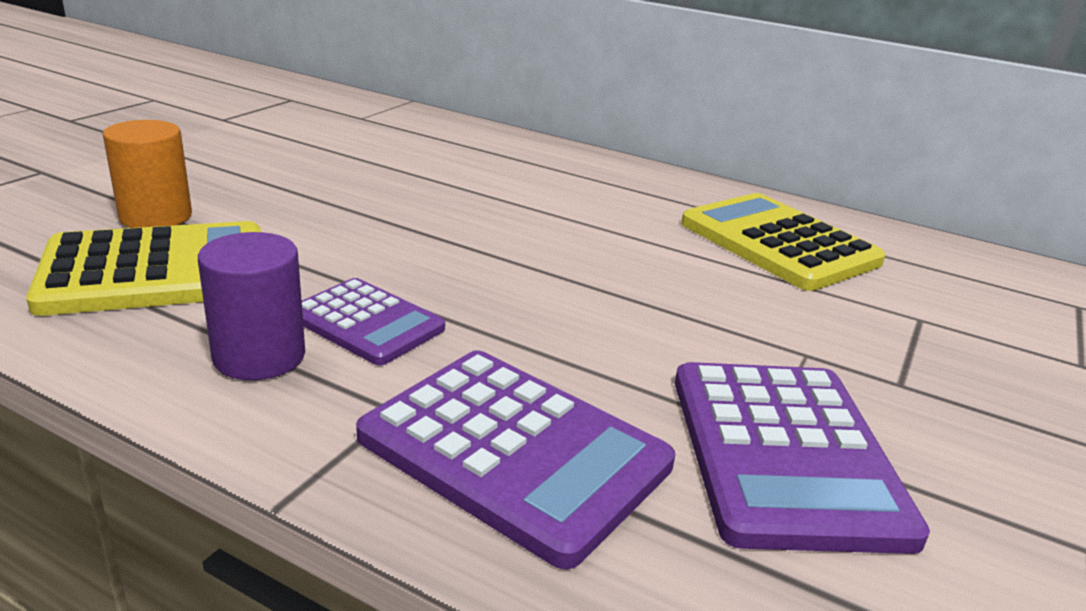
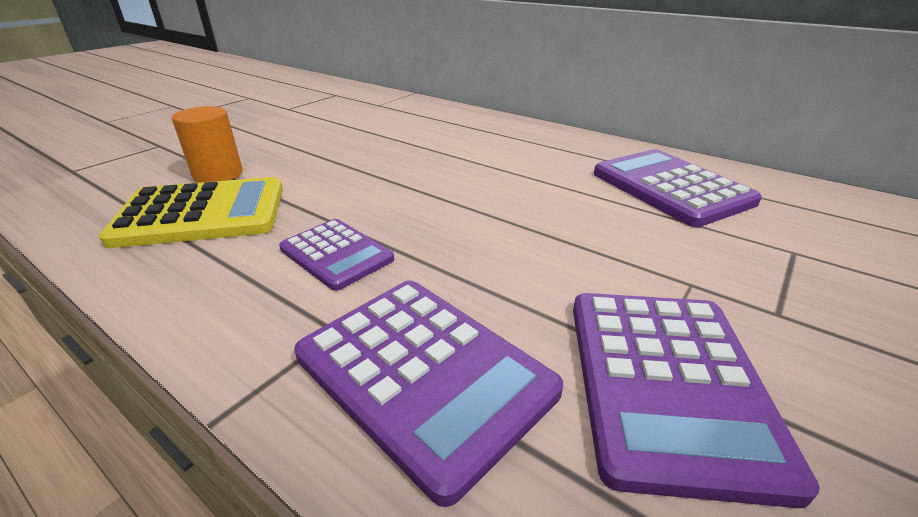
camera: 10 degrees right, 5 degrees up
purple cylinder [198,232,305,380] -> none
yellow calculator [681,193,885,291] -> purple calculator [594,149,762,227]

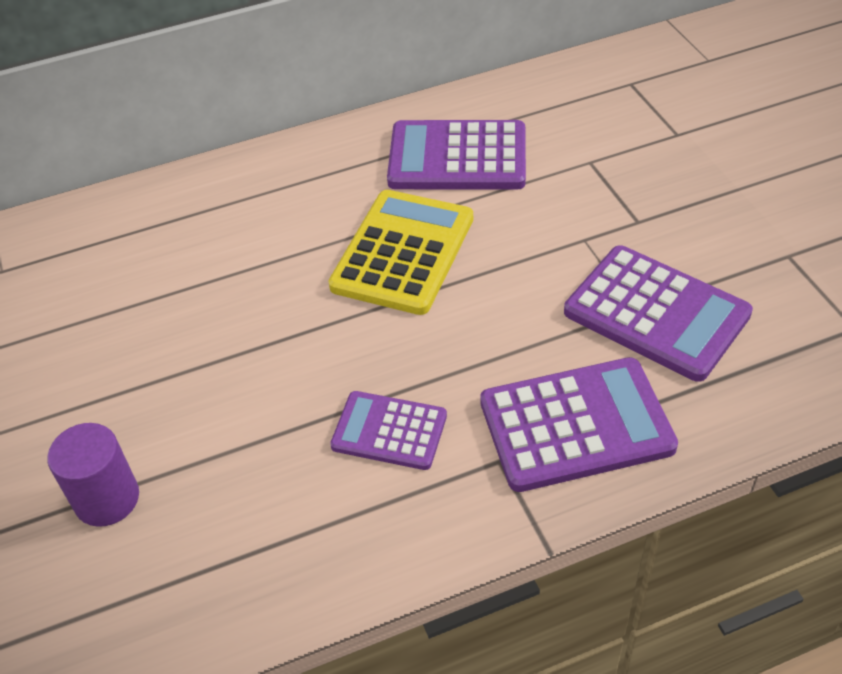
camera: 55 degrees left, 15 degrees up
yellow calculator [99,177,283,248] -> yellow calculator moved to [328,190,473,315]
orange cylinder [172,106,243,183] -> purple cylinder [47,423,139,527]
purple calculator [279,219,394,291] -> purple calculator turned 150 degrees counterclockwise [330,391,447,470]

